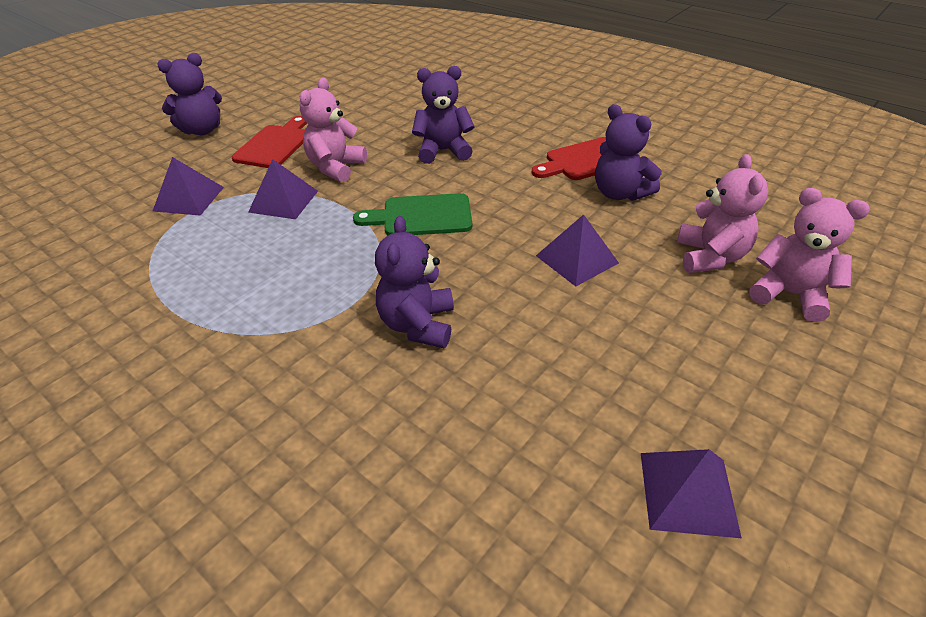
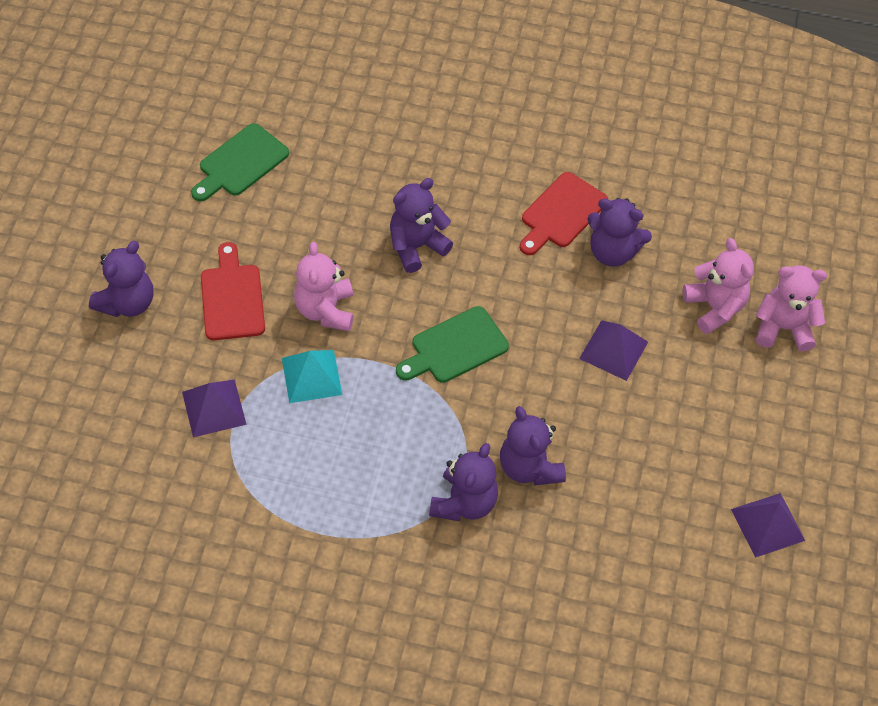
camera: 30 degrees left, 15 degrees up
purple pyramid [248,159,318,219] -> turquoise pyramid [282,350,342,403]
none -> green cutting board [191,123,289,202]
none -> purple teddy bear [429,443,498,521]

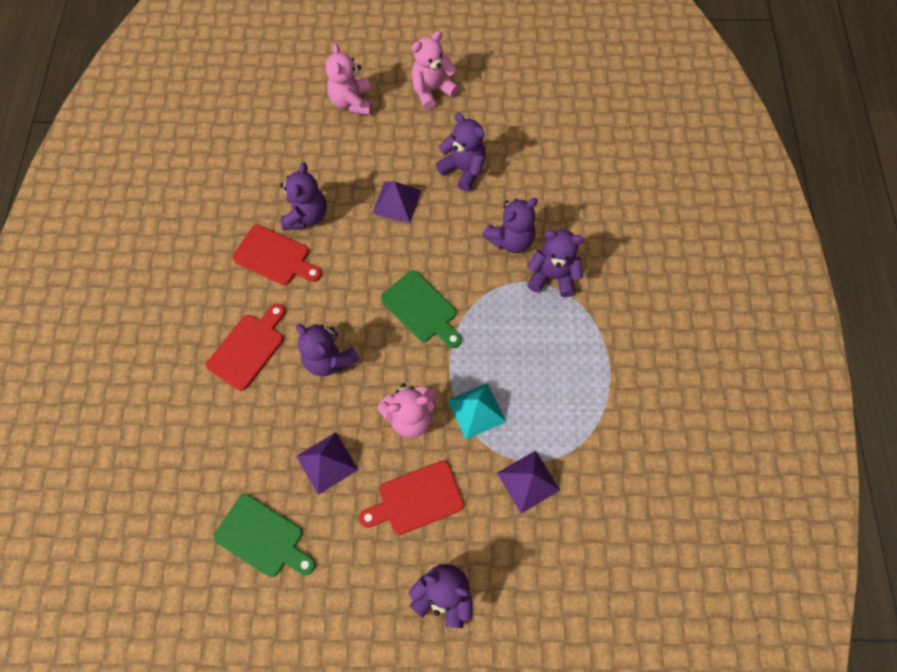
camera: 100 degrees left, 10 degrees up
pink teddy bear [683,238,754,334] -> pink teddy bear moved to [412,31,459,110]
purple pyramid [731,493,805,558] -> purple pyramid moved to [296,432,358,495]
none -> red cutting board [206,304,286,391]
none -> purple teddy bear [436,113,486,191]

